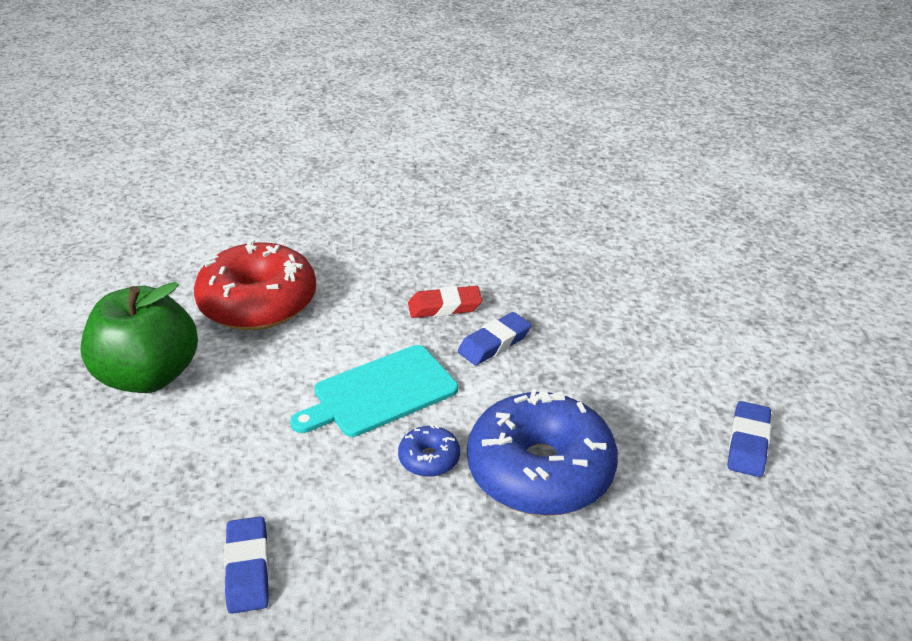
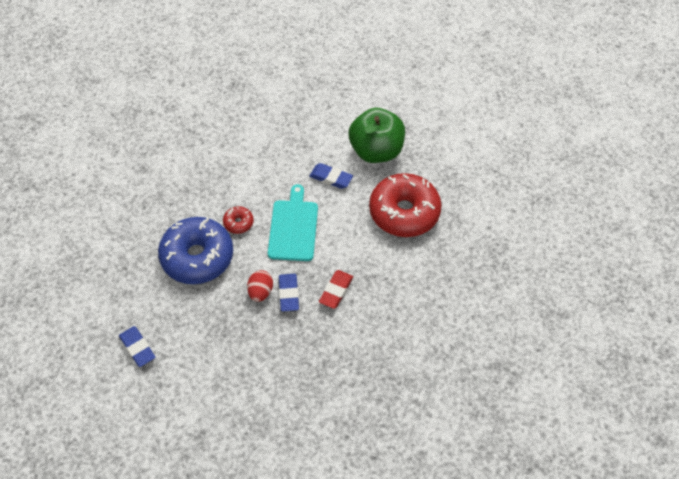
camera: 125 degrees right, 20 degrees up
blue eraser [224,516,269,614] -> blue eraser moved to [309,163,353,189]
blue donut [398,425,460,477] -> red donut [223,206,254,234]
none -> red egg [247,270,273,302]

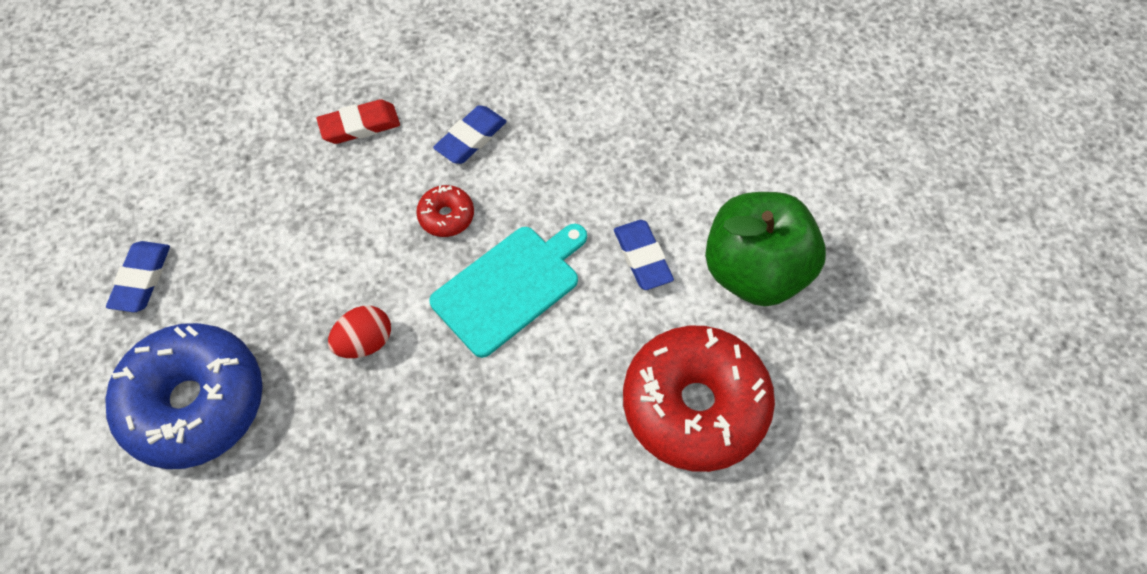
camera: 45 degrees right, 5 degrees up
blue donut [158,217,233,284] -> blue donut moved to [105,323,263,469]
blue eraser [279,274,299,311] -> blue eraser moved to [433,105,507,164]
red eraser [319,270,353,309] -> red eraser moved to [316,99,400,144]

